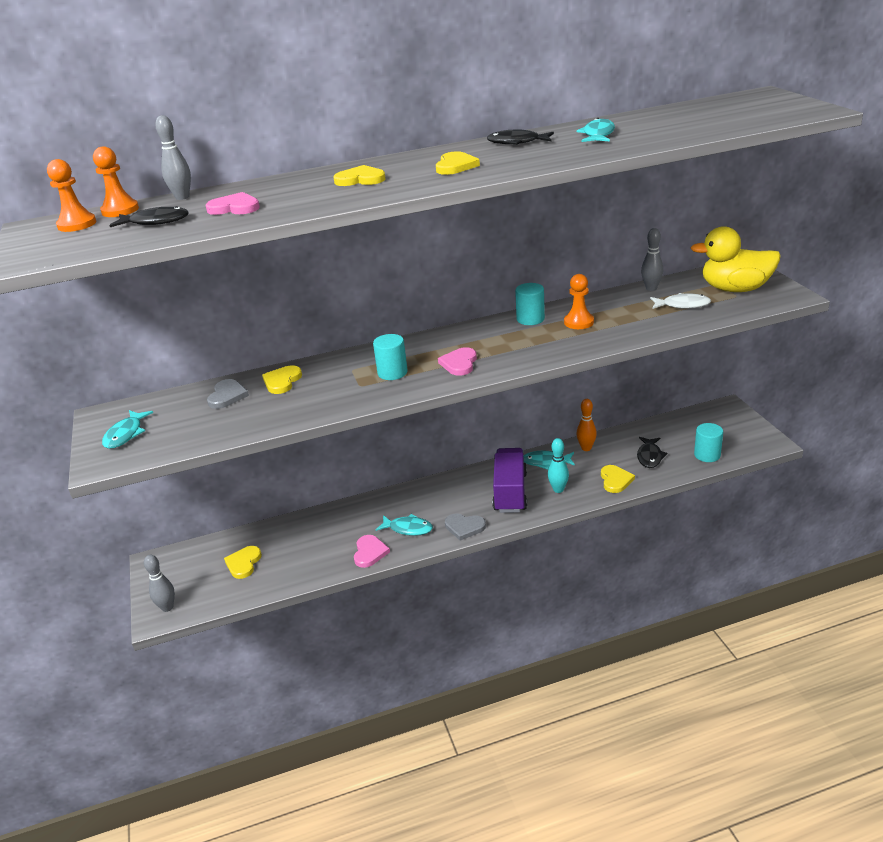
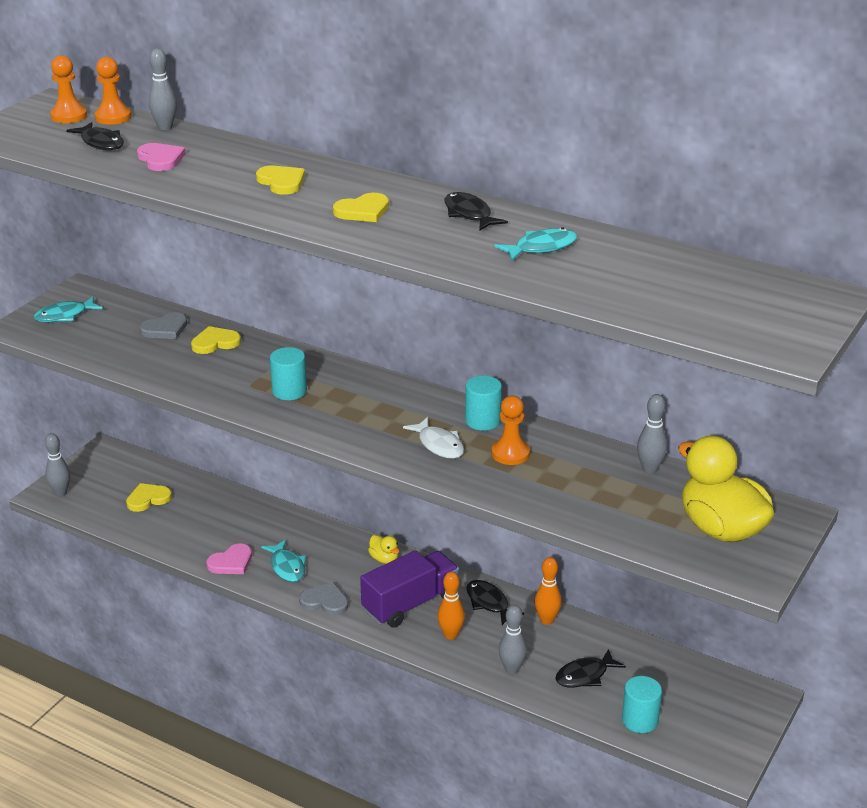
camera: 45 degrees right, 0 degrees up
pink heart [438,347,477,376] -> none
grey heart [445,513,486,540] -> grey heart turned 135 degrees clockwise [299,582,348,615]
turquoise fish [524,451,575,470] -> black fish [466,580,524,625]
turquoise bowling pin [548,438,569,493] -> orange bowling pin [438,571,465,640]
yellow heart [601,465,635,493] -> grey bowling pin [499,605,527,674]
white fish [650,293,711,309] -> white fish moved to [403,417,464,459]
none -> yellow duck [368,535,399,564]

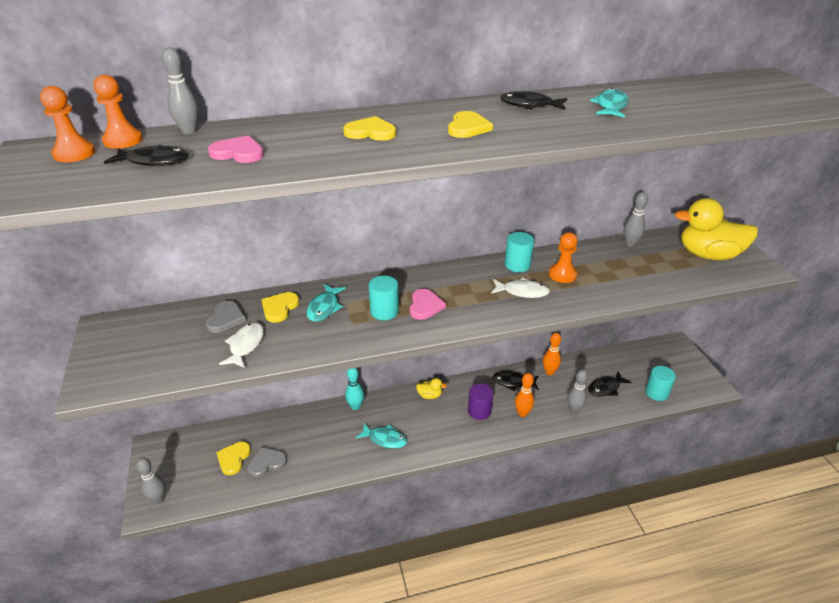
camera: 45 degrees left, 5 degrees up
turquoise fish [34,297,103,322] -> turquoise fish moved to [306,284,346,322]
pink heart [206,543,252,574] -> pink heart moved to [410,289,446,320]
grey heart [299,582,348,615] -> grey heart moved to [247,447,287,477]
purple truck [360,550,459,628] -> purple cylinder [468,383,493,420]
black fish [555,649,626,687] -> black fish turned 45 degrees clockwise [588,372,631,396]
none -> white fish [219,322,264,368]
none -> turquoise bowling pin [345,368,364,410]

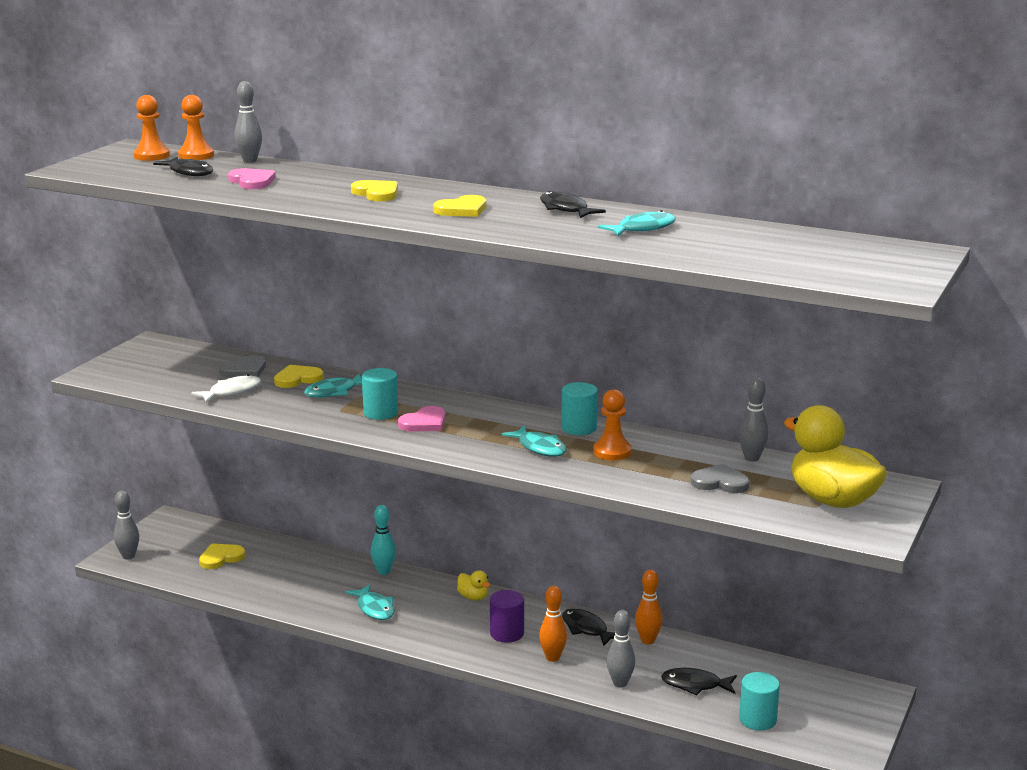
camera: 40 degrees right, 15 degrees down
grey heart [247,447,287,477] -> grey heart moved to [690,464,750,493]
white fish [491,278,550,298] -> turquoise fish [502,425,567,457]

